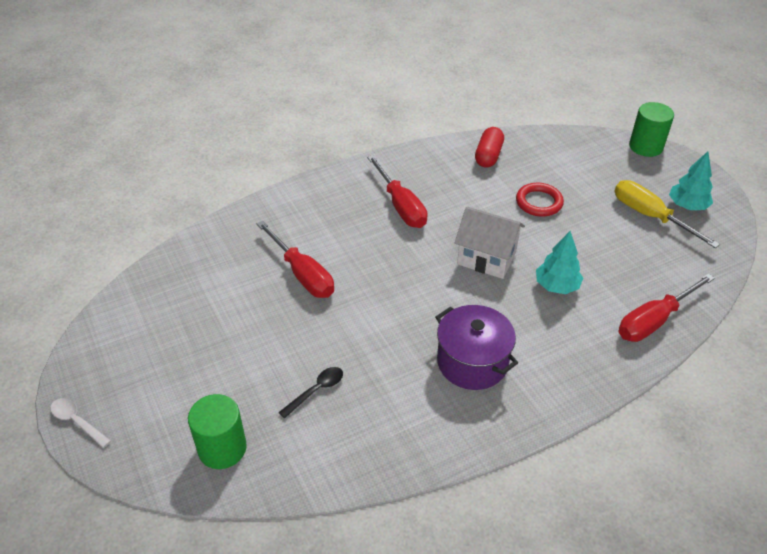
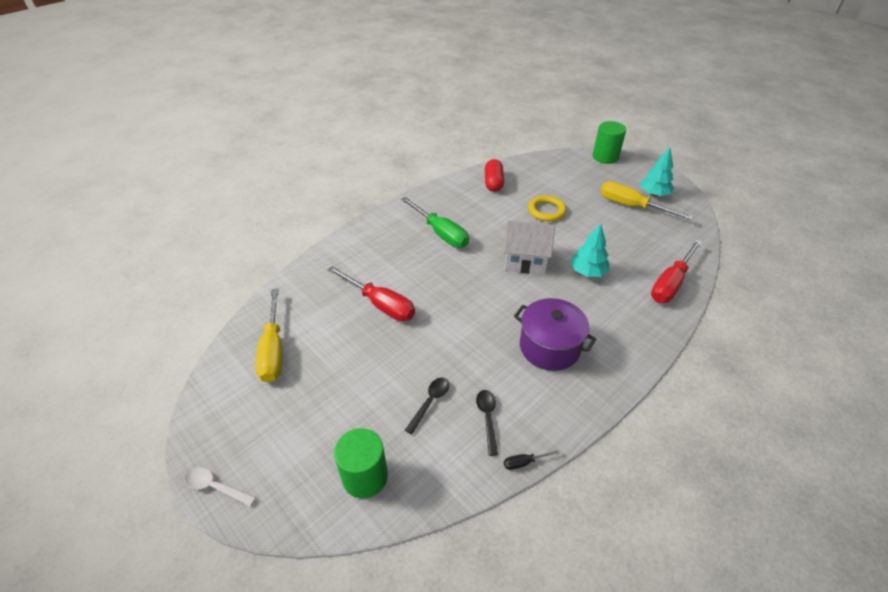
camera: 15 degrees left, 0 degrees up
red screwdriver [367,155,427,228] -> green screwdriver [401,197,469,248]
red ring [516,183,564,217] -> yellow ring [528,195,566,221]
none -> yellow screwdriver [255,288,283,382]
none -> black spoon [476,390,498,456]
none -> black screwdriver [504,450,560,470]

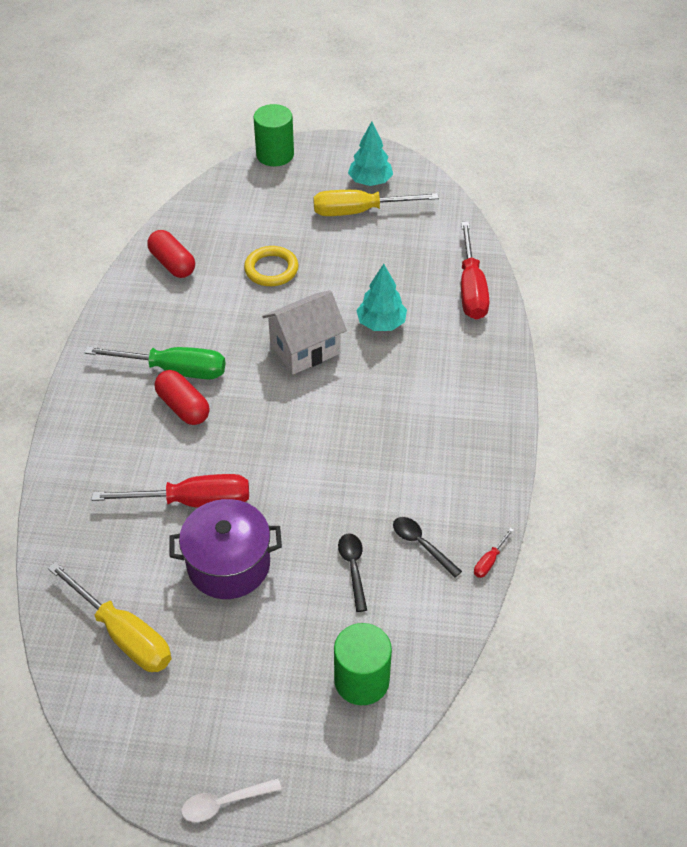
camera: 40 degrees left, 5 degrees up
black screwdriver [504,450,560,470] -> red screwdriver [474,528,514,578]
purple pot [514,298,596,371] -> purple pot moved to [169,499,282,599]
none -> red capsule [155,370,210,425]

